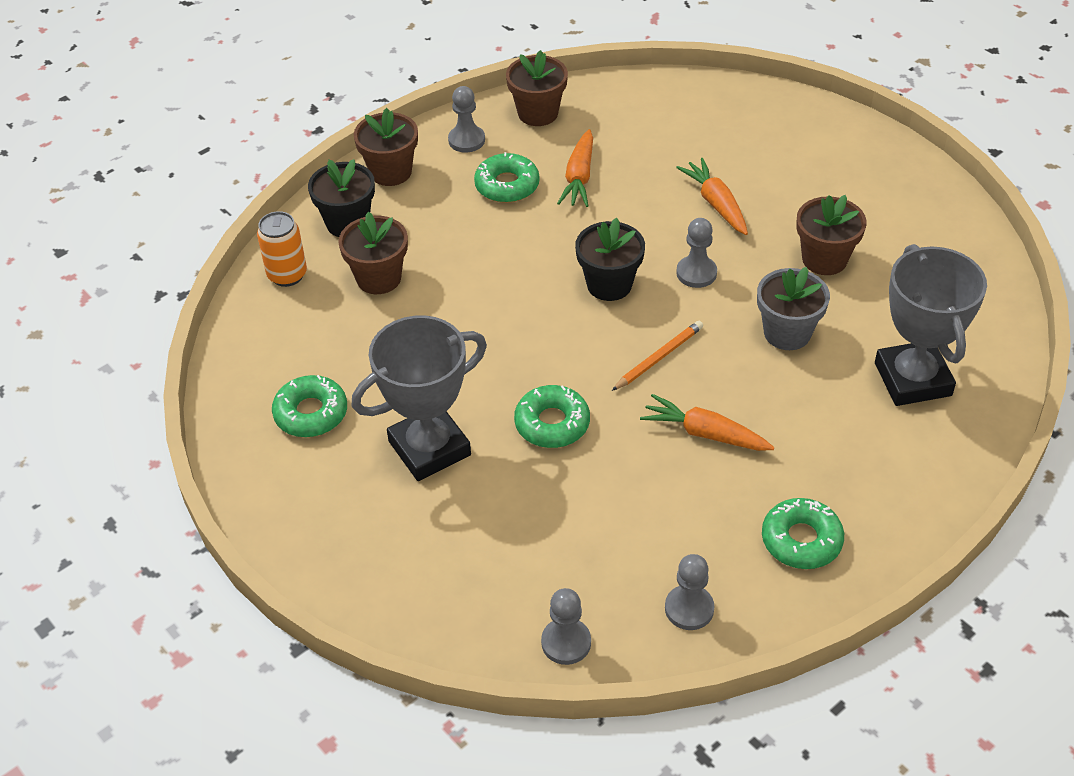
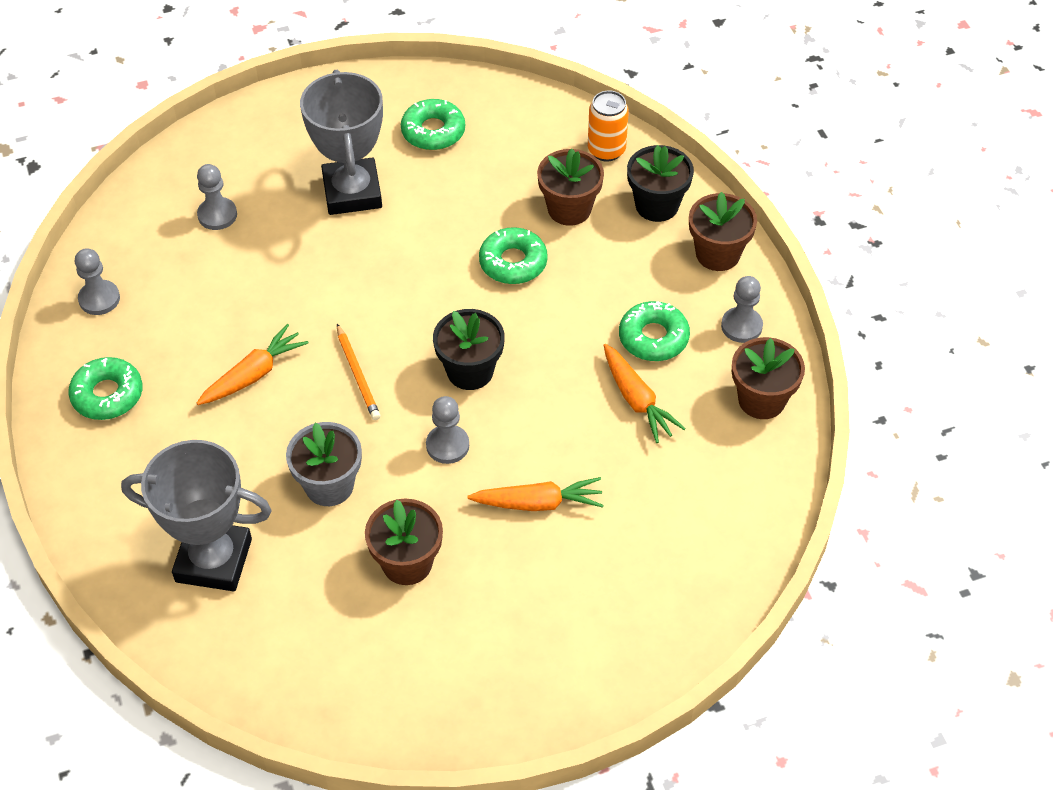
camera: 110 degrees right, 5 degrees up
green donut [514,385,590,448] -> green donut moved to [479,227,548,284]
grey pawn [541,588,591,665] -> grey pawn moved to [197,164,237,230]
orange carrot [557,129,593,207] -> orange carrot turned 150 degrees counterclockwise [604,344,686,443]

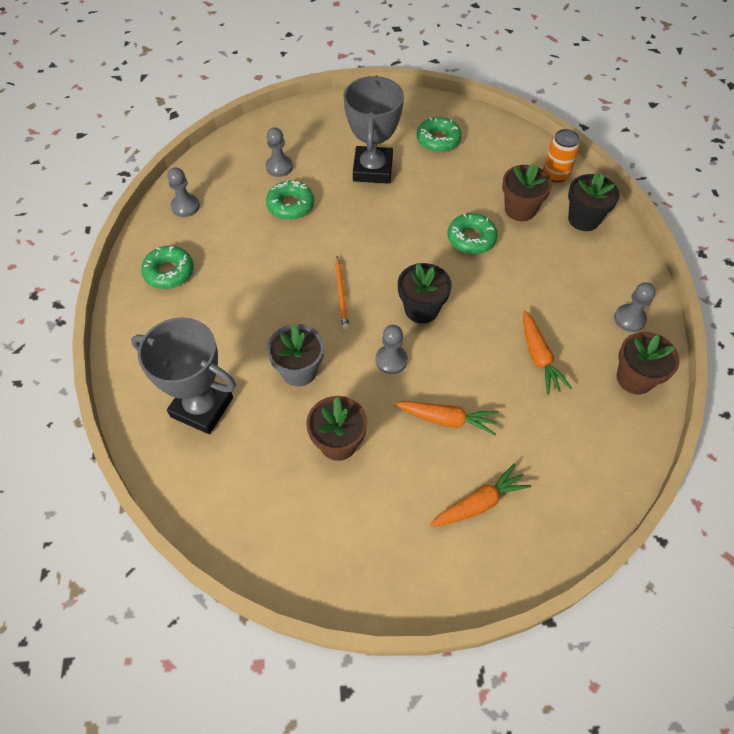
camera: 15 degrees right, 5 degrees up
orange carrot [197,324,309,405] -> orange carrot moved to [430,463,531,527]
green donut [619,301,690,361] -> green donut moved to [266,181,314,220]
brown flower pot [689,192,757,271] -> none

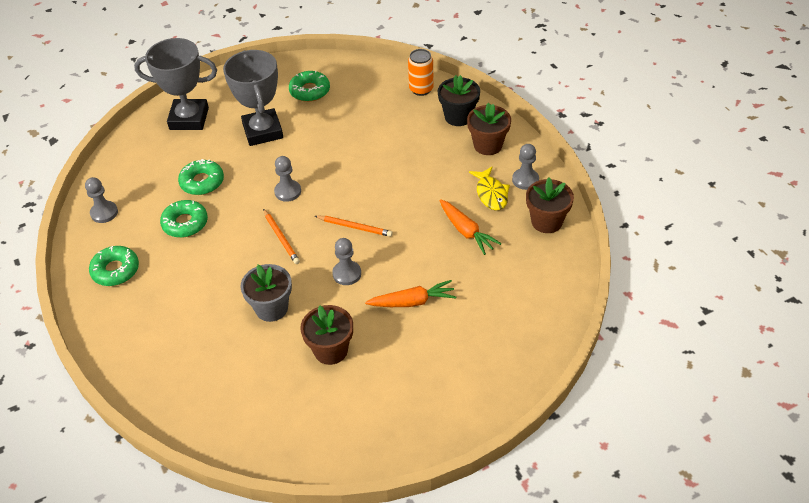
camera: 20 degrees left, 10 degrees down
grey trophy [131,317,236,434] -> grey trophy moved to [134,38,217,130]
grey pawn [266,127,293,177] -> grey pawn moved to [274,156,301,202]
black flower pot [398,263,452,324] -> orange pencil [315,216,393,237]
orange carrot [430,463,531,527] -> none
green donut [447,213,498,254] -> green donut moved to [160,200,208,238]
brown flower pot [502,164,552,221] -> brown flower pot moved to [467,103,511,155]
none -> yellow fish [469,166,510,210]

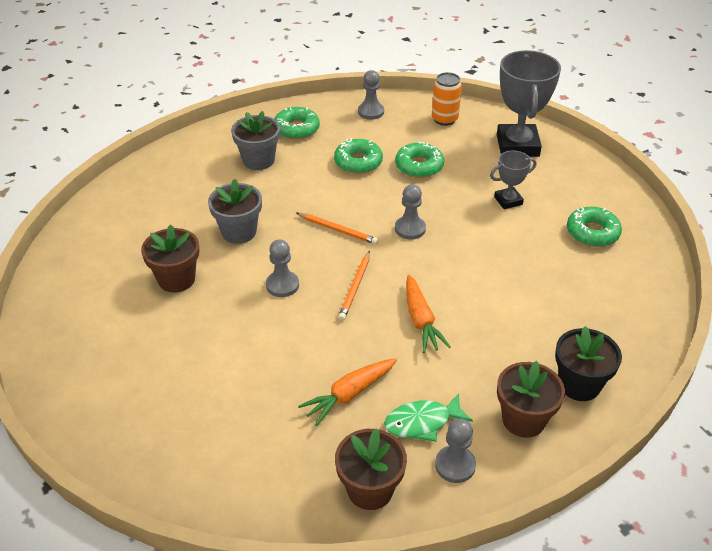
camera: 85 degrees right, 5 degrees down
grey trophy [223,50,283,146] -> grey trophy [490,151,536,209], size x0.52
orange pencil [263,209,300,264] -> orange pencil turned 120 degrees counterclockwise [296,213,378,245]
orange carrot [365,280,456,307] -> orange carrot moved to [406,275,451,353]
orange can [408,49,434,96] -> orange can moved to [432,72,462,126]
yellow fish [469,166,510,210] -> green fish [384,393,473,442]
none -> grey flower pot [231,111,280,170]

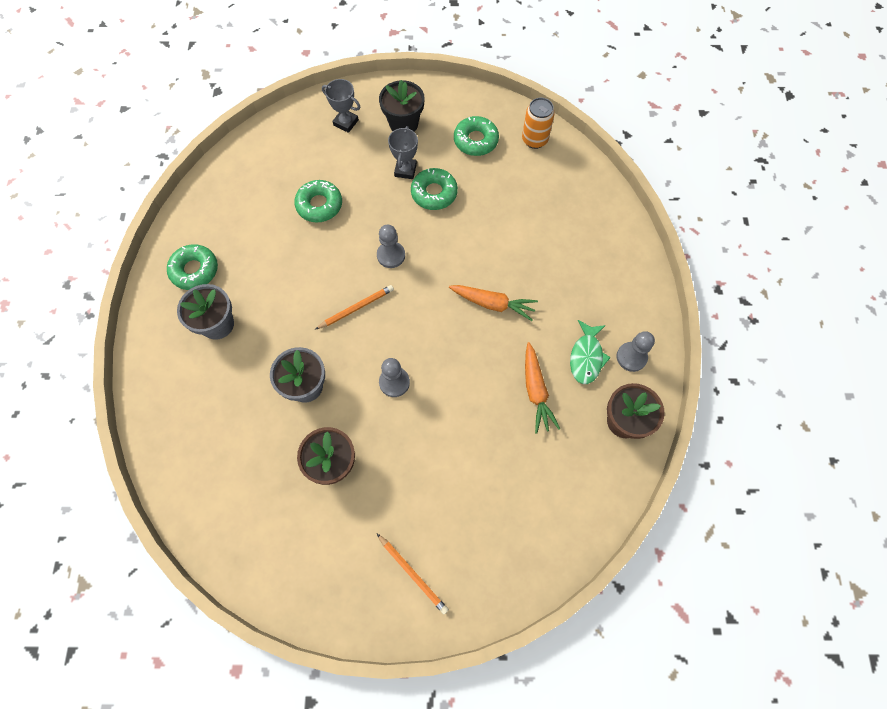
camera: 60 degrees left, 25 degrees up
green donut [334,138,383,174] -> green donut moved to [411,168,458,210]
orange pencil [338,251,370,321] -> orange pencil moved to [377,534,449,614]
grey pawn [358,70,384,120] -> none
orange can [432,72,462,126] -> orange can moved to [522,97,555,149]
grey trophy [497,50,561,157] -> grey trophy [322,79,360,133], size x0.52
brown flower pot [497,361,565,438] -> none
black flower pot [555,326,622,401] -> black flower pot moved to [379,80,425,132]

